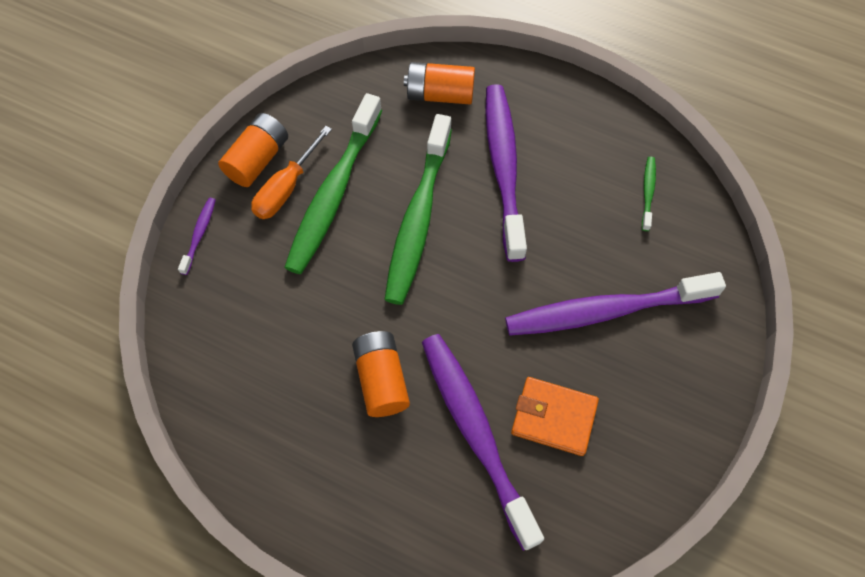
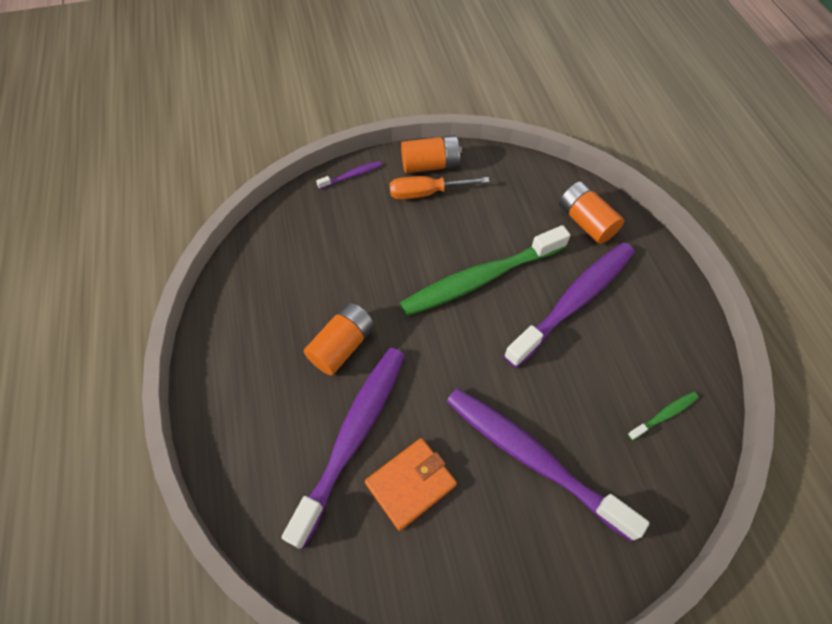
camera: 50 degrees right, 5 degrees down
green toothbrush [284,93,382,274] -> none
orange wallet [511,377,599,456] -> orange wallet turned 75 degrees clockwise [365,438,457,531]

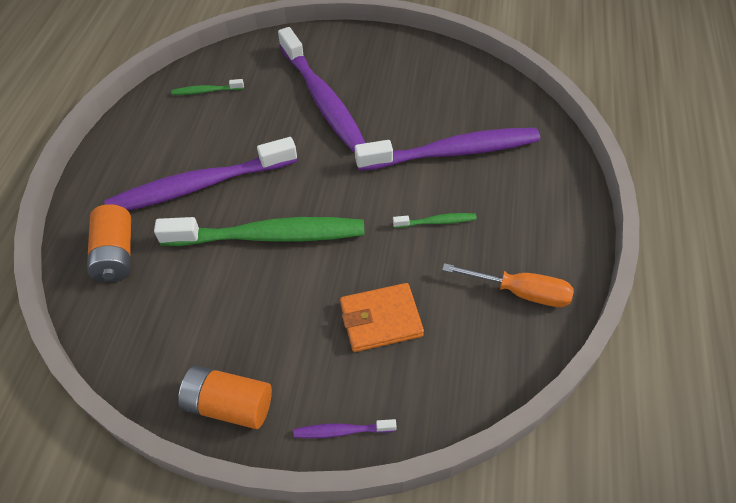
camera: 155 degrees left, 5 degrees down
purple toothbrush [282,348,405,549] -> purple toothbrush turned 150 degrees counterclockwise [355,128,540,171]
orange battery [304,302,375,375] -> green toothbrush [393,213,477,228]
orange wallet [365,438,457,531] -> orange wallet moved to [340,283,424,352]
orange screwdriver [390,176,490,200] -> orange screwdriver moved to [442,263,574,307]

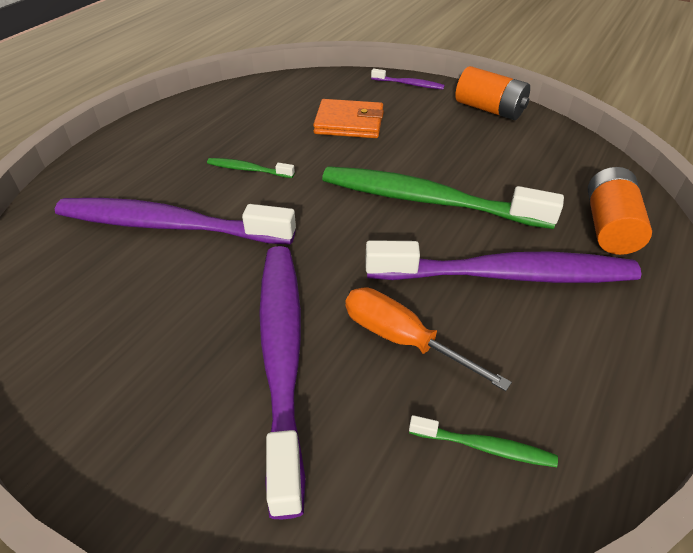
camera: 160 degrees left, 10 degrees down
orange screwdriver [442,263,574,307] -> orange screwdriver moved to [345,287,512,391]

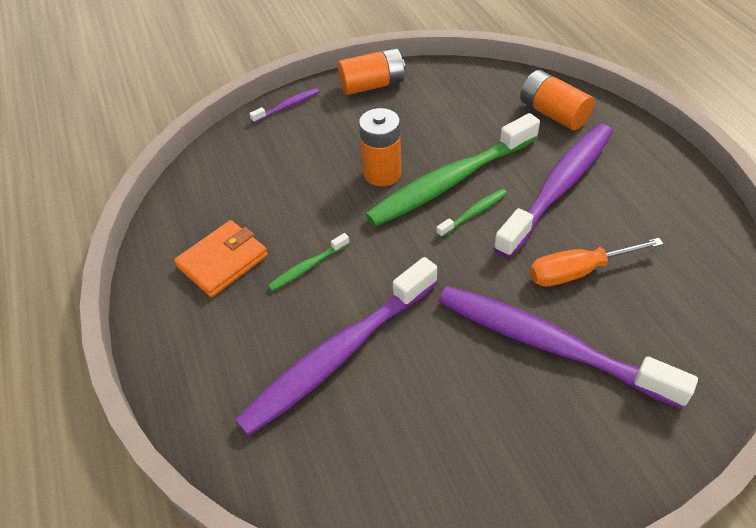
camera: 50 degrees left, 5 degrees up
orange wallet [313,99,384,138] -> orange wallet moved to [174,220,268,297]
green toothbrush [409,415,558,467] -> green toothbrush moved to [436,189,507,237]
none -> orange battery [359,108,401,186]

